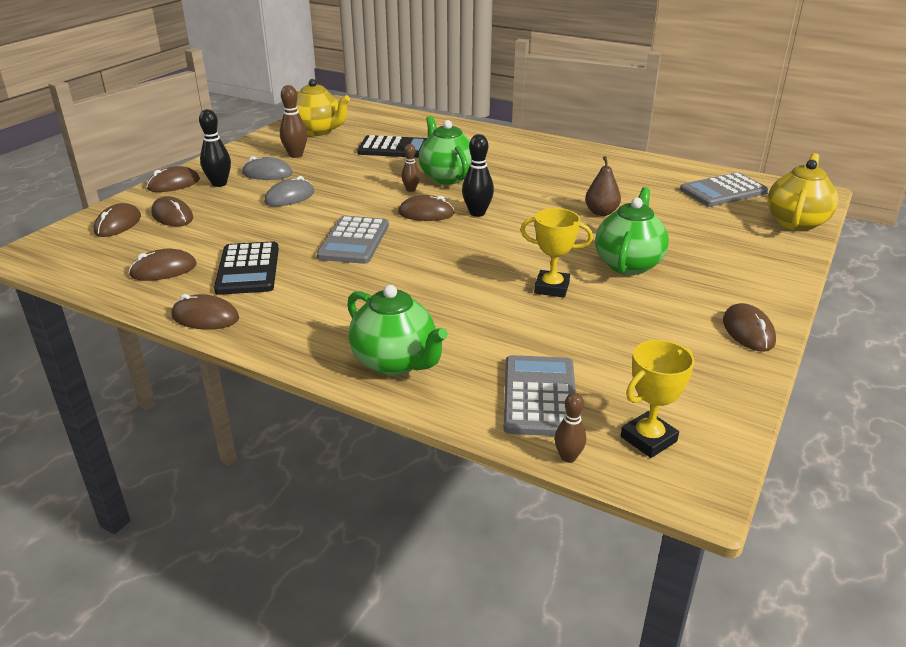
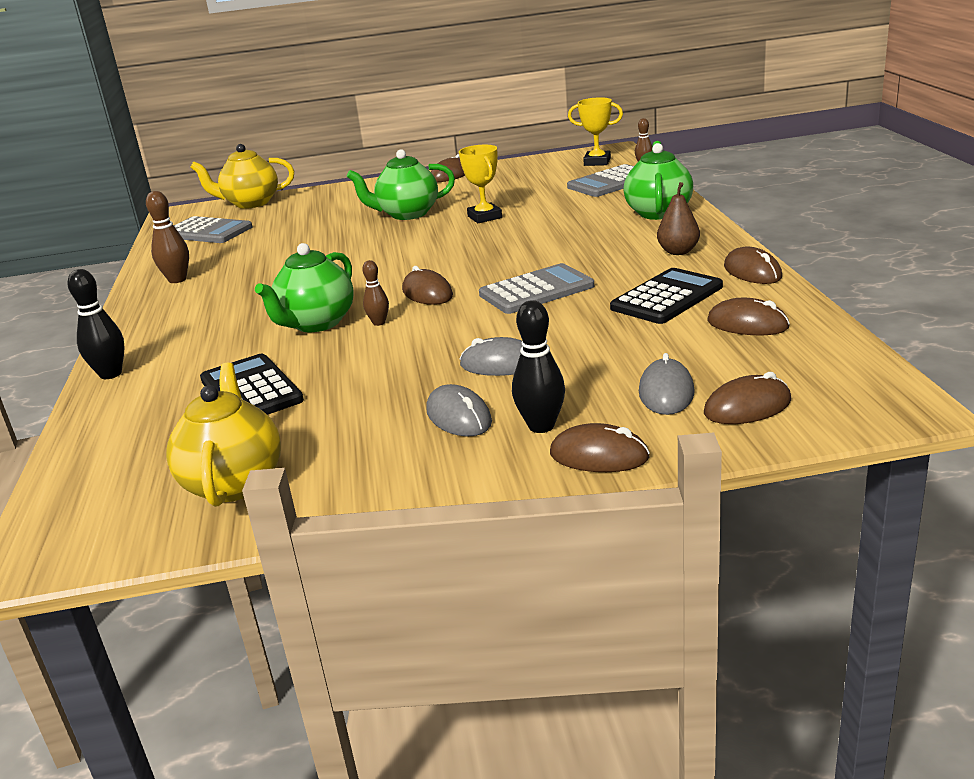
camera: 125 degrees left, 5 degrees down
brown mouse [151,196,193,227] -> grey mouse [639,353,695,415]
brown bowling pin [280,85,307,158] -> brown bowling pin moved to [146,191,189,283]
black bowling pin [462,134,494,217] -> black bowling pin moved to [68,269,125,379]
brown pear [585,156,621,216] -> brown pear moved to [657,182,700,255]

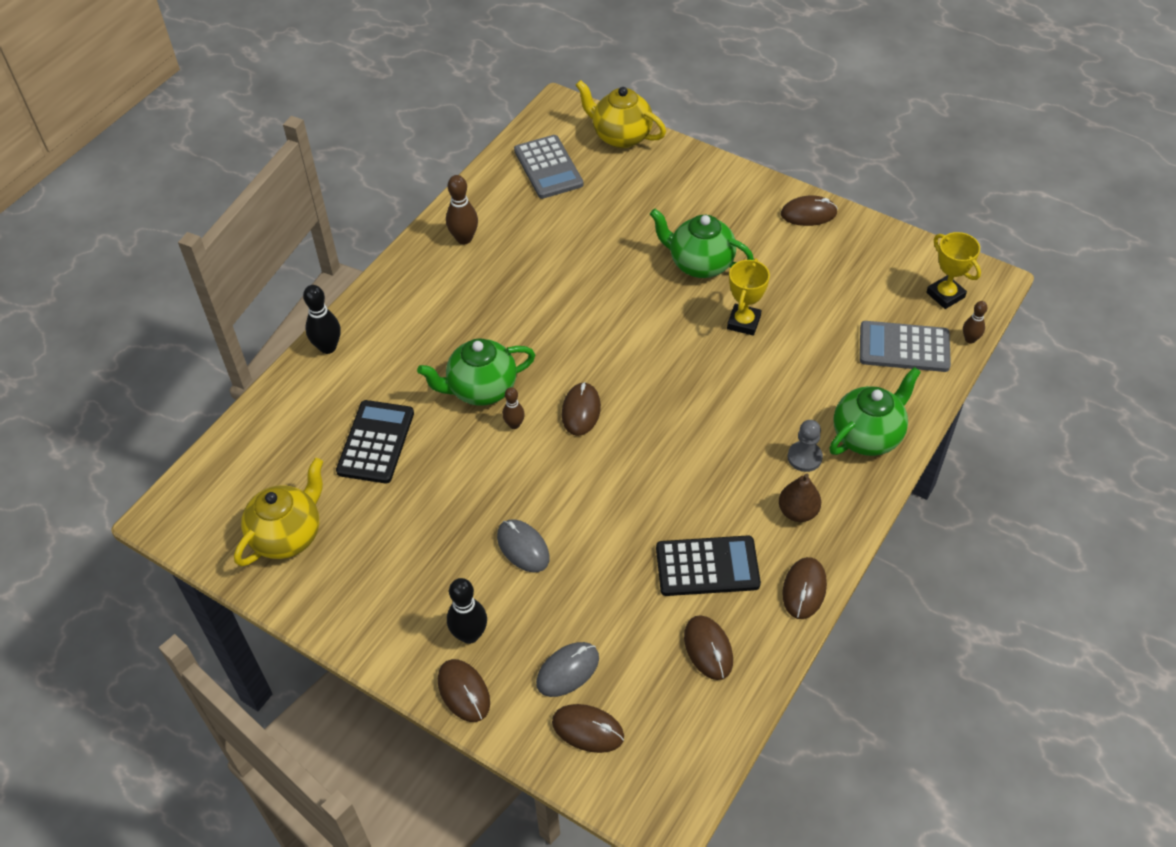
camera: 40 degrees right, 25 degrees up
grey mouse [426,384,492,436] -> none
grey calculator [479,263,594,314] -> none
none -> grey pawn [788,420,823,472]

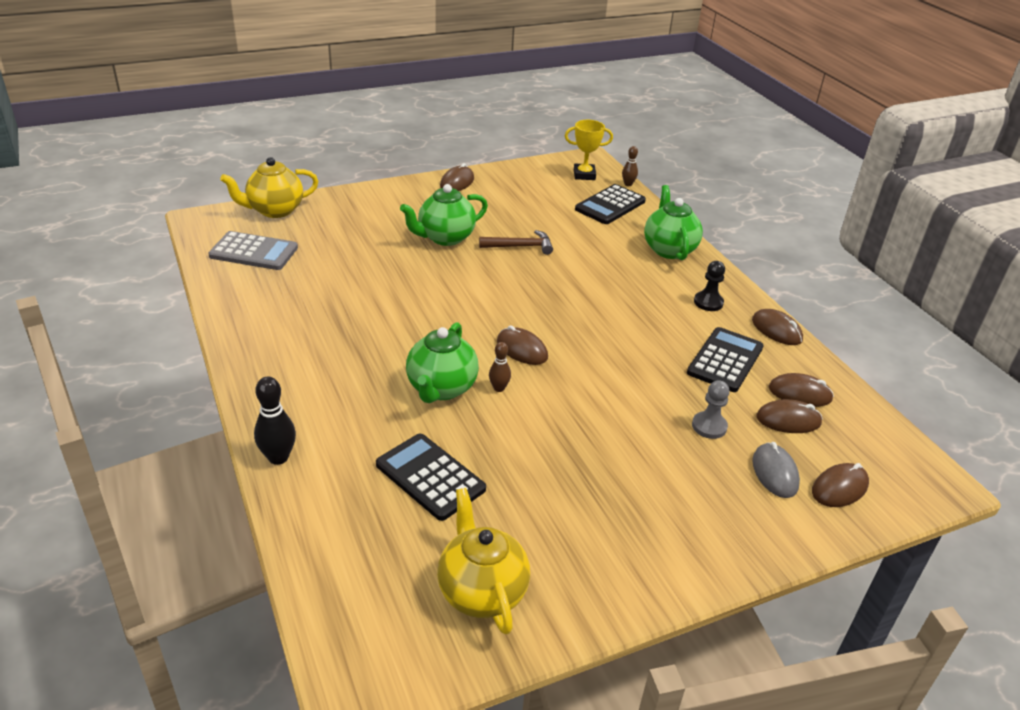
camera: 60 degrees left, 15 degrees down
brown mouse [438,659,490,722] -> brown mouse moved to [756,399,822,433]
brown bowling pin [446,175,478,244] -> none
black bowling pin [447,578,487,644] -> none
grey mouse [497,519,550,572] -> none
yellow trophy [727,258,770,336] -> brown hammer [479,230,553,255]
brown pear [779,473,821,522] -> black pawn [694,261,725,311]
grey pawn [788,420,823,472] -> grey pawn moved to [692,380,730,439]
grey calculator [860,321,951,372] -> black calculator [575,184,646,224]

